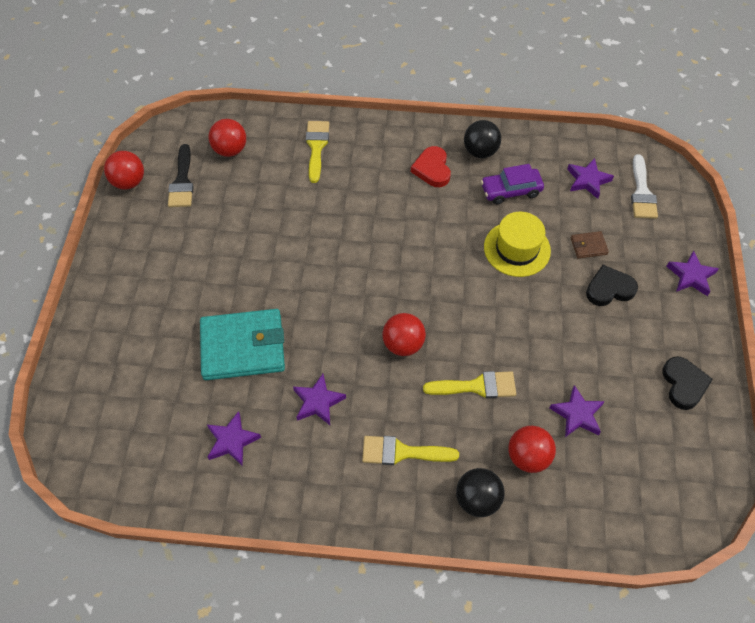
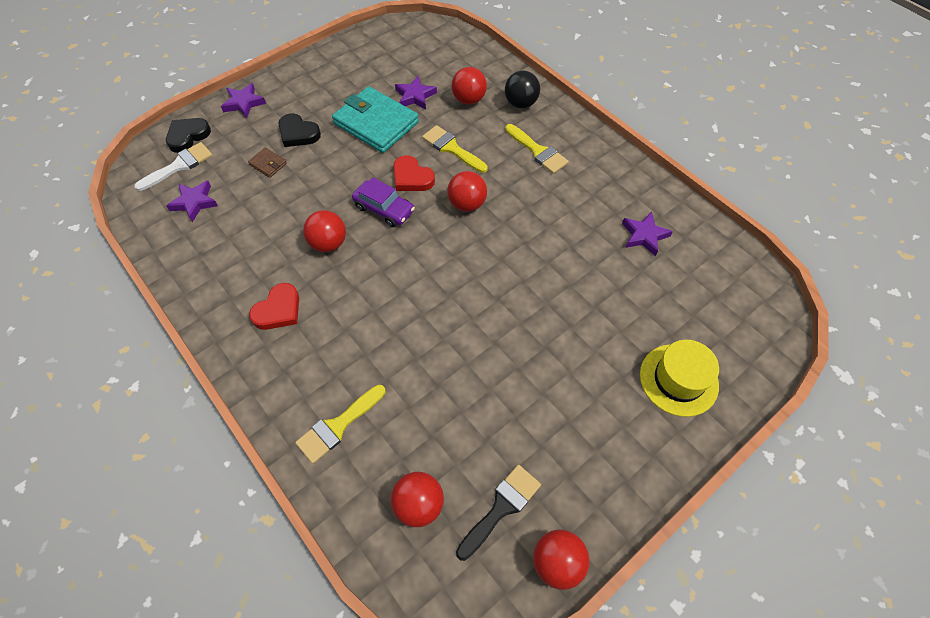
camera: 135 degrees left, 0 degrees up
turquoise wallet [200,309,285,380] -> turquoise wallet moved to [332,86,419,153]
purple star [293,374,346,425] -> none
black ball [464,120,501,158] -> none
purple car [481,164,544,204] -> purple car moved to [352,177,415,227]
yellow hat [484,212,551,277] -> yellow hat moved to [640,340,719,417]
black heart [663,356,713,410] -> black heart moved to [166,118,211,153]
none -> red ball [303,210,346,252]
none -> red heart [393,155,435,191]

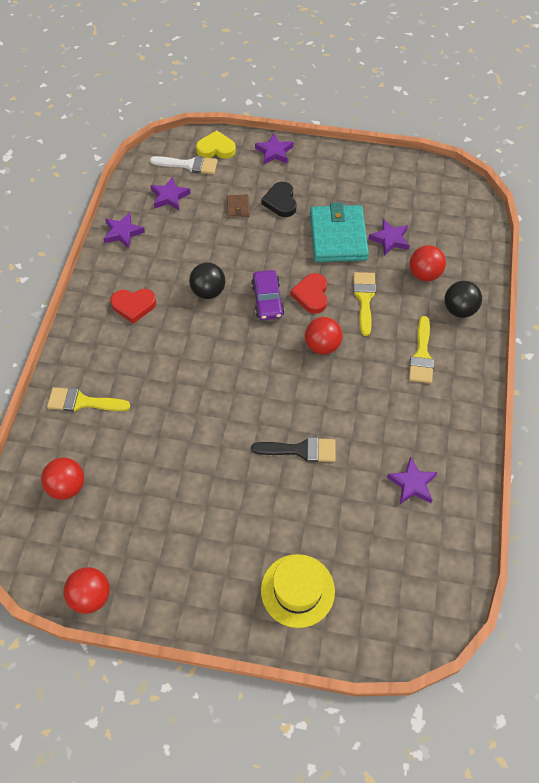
camera: 50 degrees right, 0 degrees up
black heart [166,118,211,153] -> yellow heart [196,131,236,159]
red ball [303,210,346,252] -> black ball [189,263,225,299]
black brush [456,465,541,561] -> black brush moved to [251,437,336,462]
none -> purple star [103,213,145,249]

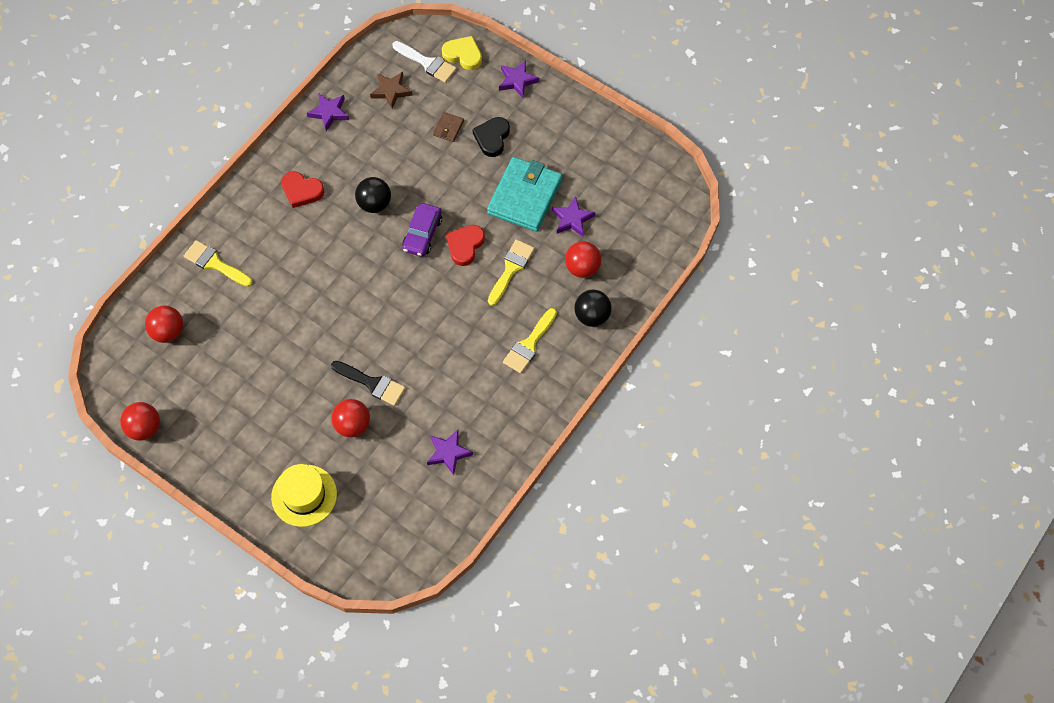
camera: 25 degrees right, 5 degrees up
purple star [150,177,191,210] -> brown star [370,72,412,109]
red ball [305,317,343,355] -> red ball moved to [331,399,370,437]

